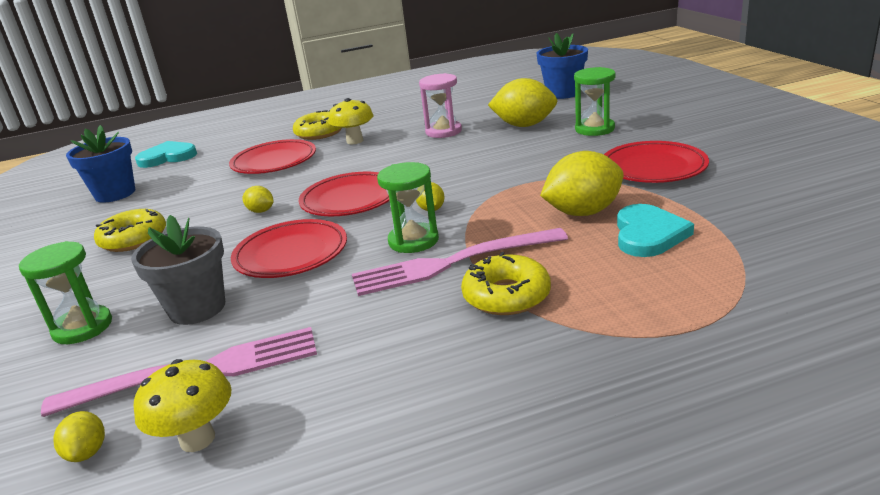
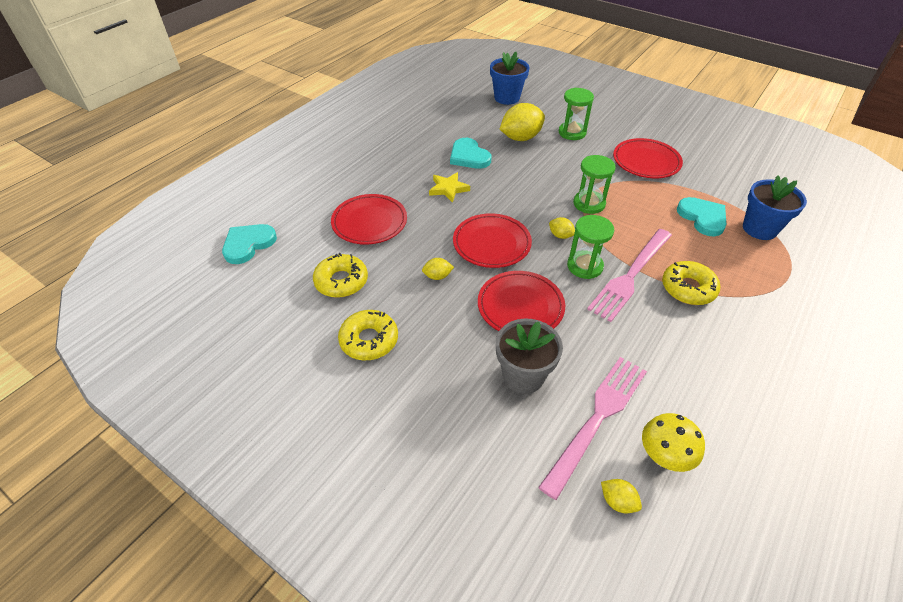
camera: 40 degrees left, 20 degrees up
green hourglass [19,241,112,344] -> green hourglass moved to [573,155,616,214]
blue flower pot [66,125,135,203] -> blue flower pot moved to [743,175,807,240]
yellow donut [293,110,342,140] -> yellow donut moved to [313,253,368,298]
yellow mushroom [328,98,373,144] -> none
pink hourglass [419,73,462,138] -> turquoise heart [450,138,491,169]
yellow lemon [540,151,624,216] -> none
none -> yellow star [429,172,470,203]

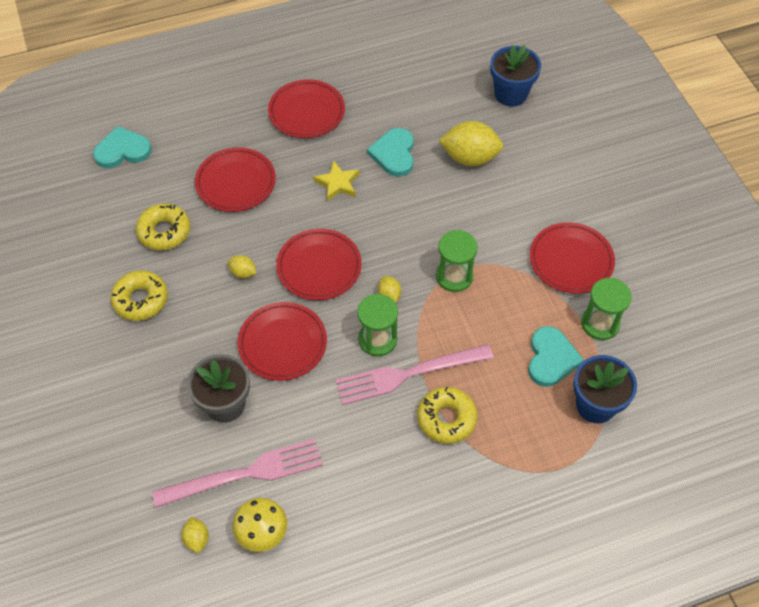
camera: 35 degrees right, 10 degrees up
green hourglass [559,88,594,140] -> green hourglass moved to [581,278,632,340]
none -> red plate [268,80,345,138]

